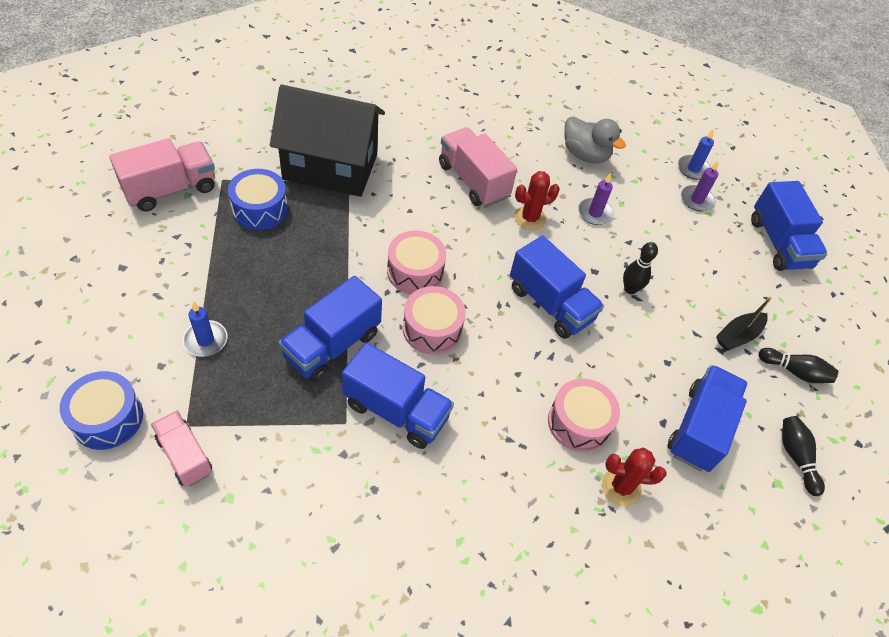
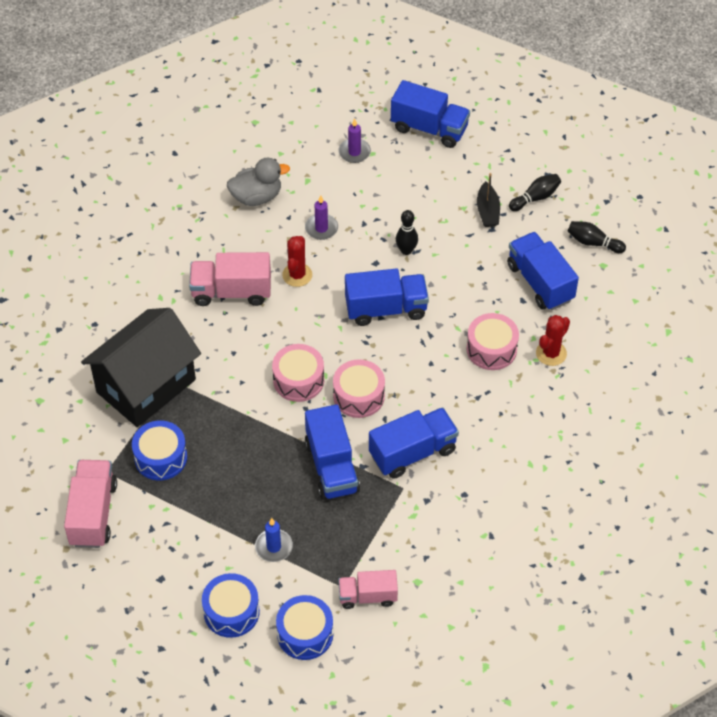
camera: 50 degrees left, 0 degrees up
blue candle [678,129,714,180] -> none
none -> blue drum [202,573,260,638]

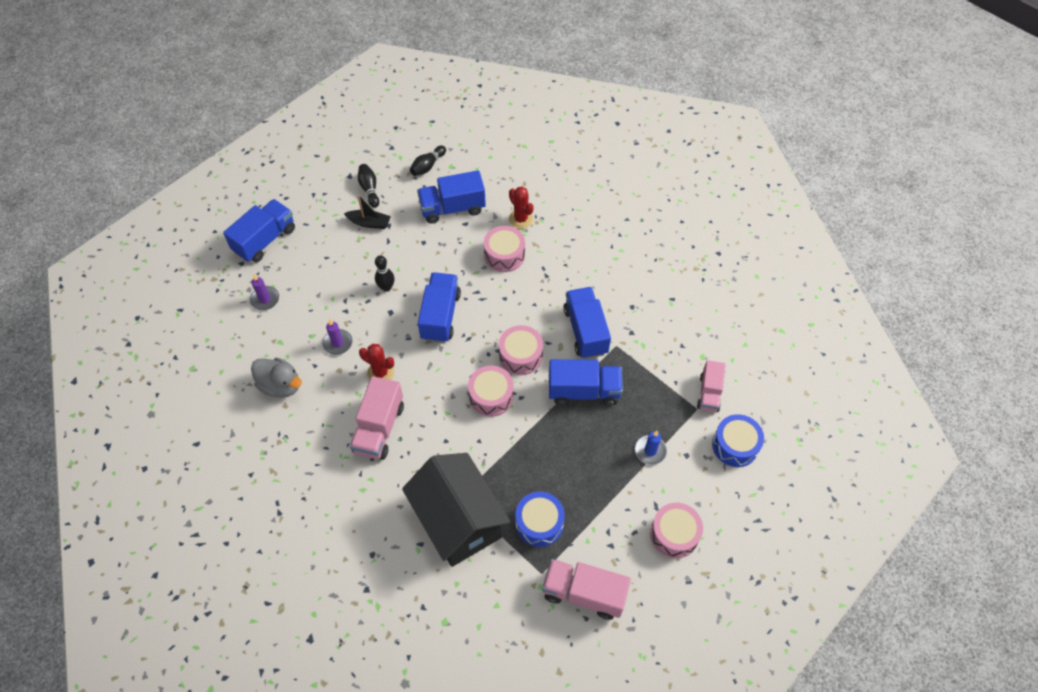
camera: 75 degrees left, 5 degrees up
blue drum [202,573,260,638] -> none
grey duck [227,158,290,206] -> grey duck turned 120 degrees clockwise [251,358,302,398]
none -> pink drum [650,503,703,558]

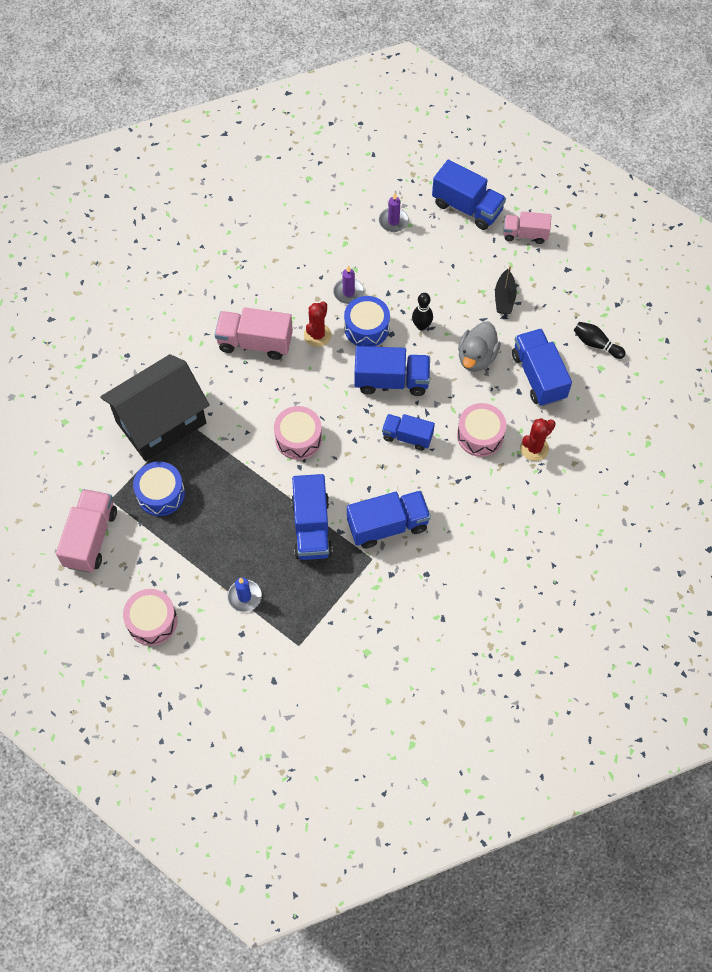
camera: 85 degrees right, 5 degrees up
grey duck [251,358,302,398] -> grey duck moved to [458,322,501,372]
black bowling pin [358,164,379,208] -> none
pink drum [499,325,543,375] -> none
pink truck [697,360,726,412] -> pink truck moved to [503,211,551,244]
blue drum [712,414,764,467] -> blue drum moved to [344,296,390,347]
none -> blue truck [382,414,435,451]

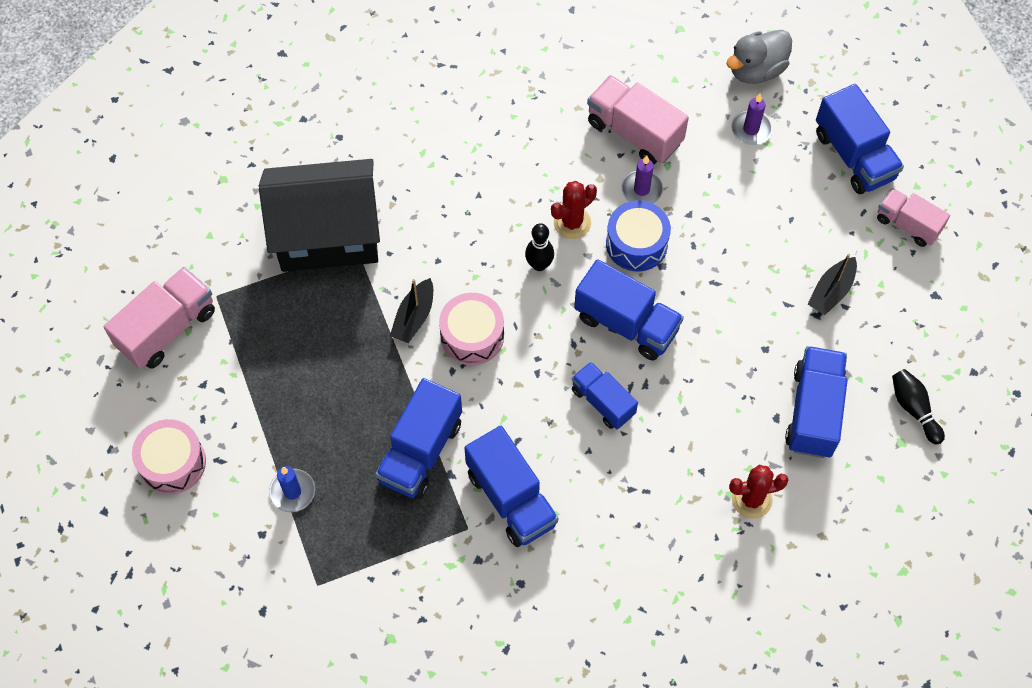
camera: 30 degrees right, 0 degrees up
blue drum [133,461,185,516] -> none
pink truck [214,307,293,360] -> pink truck moved to [587,75,689,165]
blue truck [347,491,431,549] -> blue truck turned 45 degrees clockwise [464,426,558,547]
black bowling pin [412,293,433,330] -> black bowling pin moved to [525,223,554,271]
pink drum [457,403,506,457] -> none
grey duck [458,322,501,372] -> grey duck moved to [726,30,792,84]
none -> black boat [390,278,433,343]

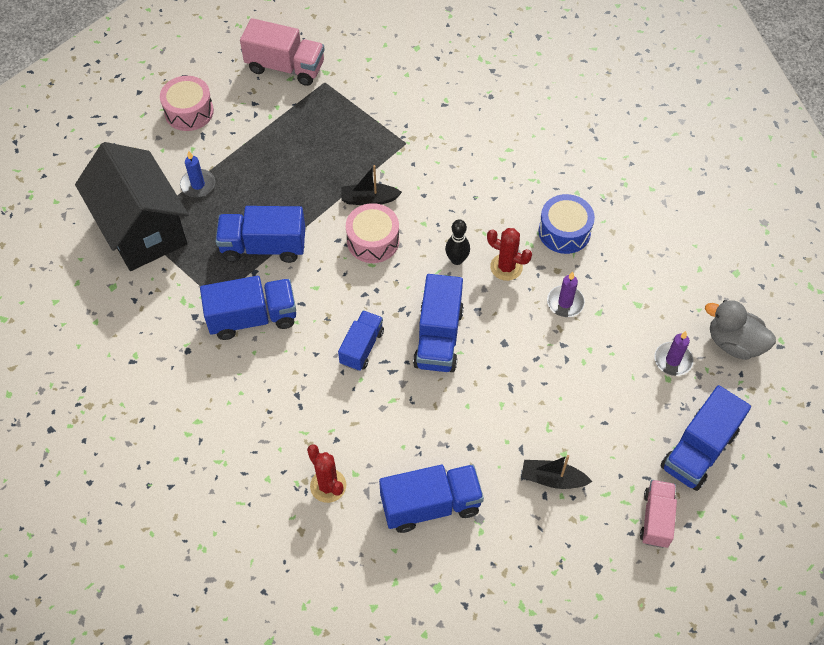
camera: 65 degrees right, 5 degrees down
black house [259,159,380,272] -> black house moved to [75,142,189,271]
blue truck [464,426,558,547] -> blue truck turned 135 degrees counterclockwise [200,276,296,340]
pink truck [587,75,689,165] -> none
blue drum [606,201,671,271] -> blue drum moved to [538,194,595,254]
black bowling pin [892,369,945,445] -> none

